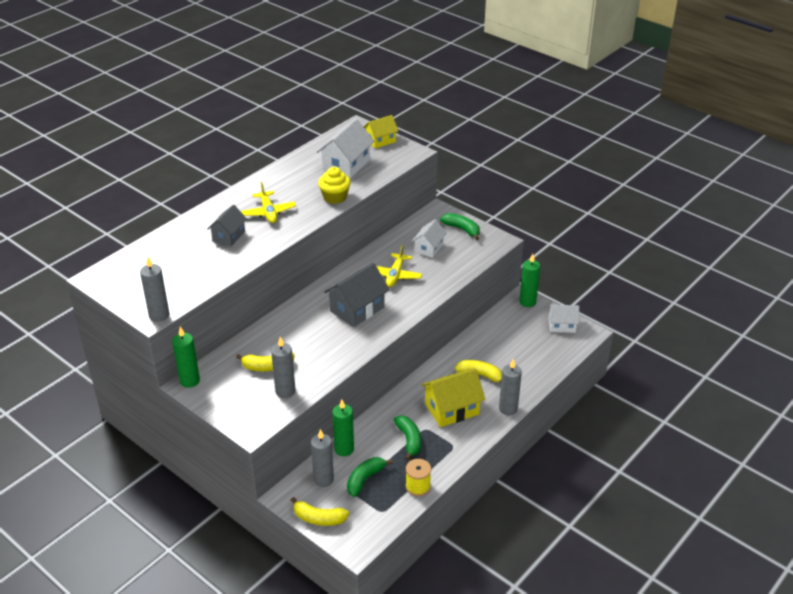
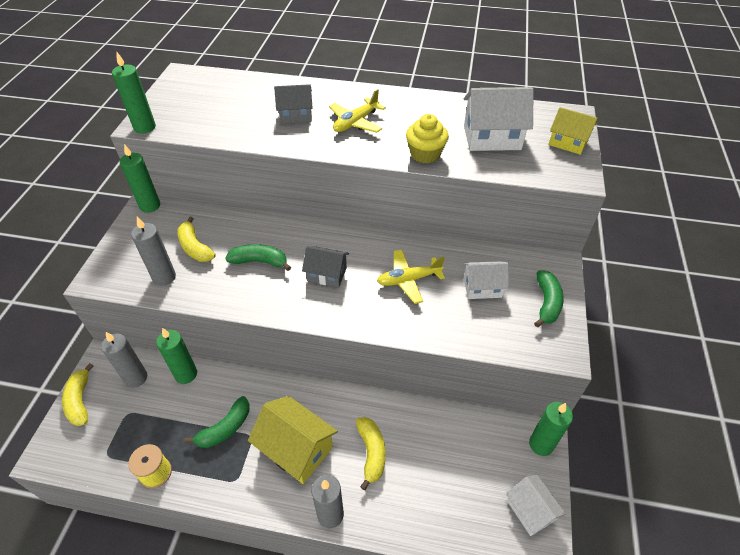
camera: 60 degrees right, 10 degrees up
grey candle [140,257,170,322] -> green candle [112,52,156,134]
grey house [324,263,390,327] -> grey house [302,246,349,288], size x0.63
green banana [347,457,393,497] -> green banana moved to [225,244,291,271]

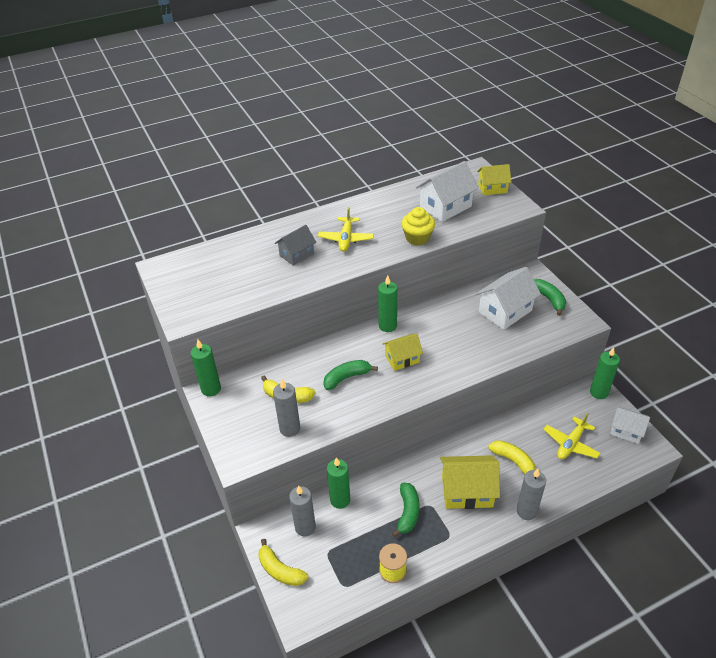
camera: 35 degrees left, 5 degrees down
green candle [112,52,156,134] -> green candle moved to [378,275,397,332]
grey house [302,246,349,288] -> yellow house [382,334,423,371]
yellow plane [377,250,445,304] -> yellow plane moved to [543,413,601,459]
white house [463,261,509,299] -> white house [476,267,541,330], size x1.59

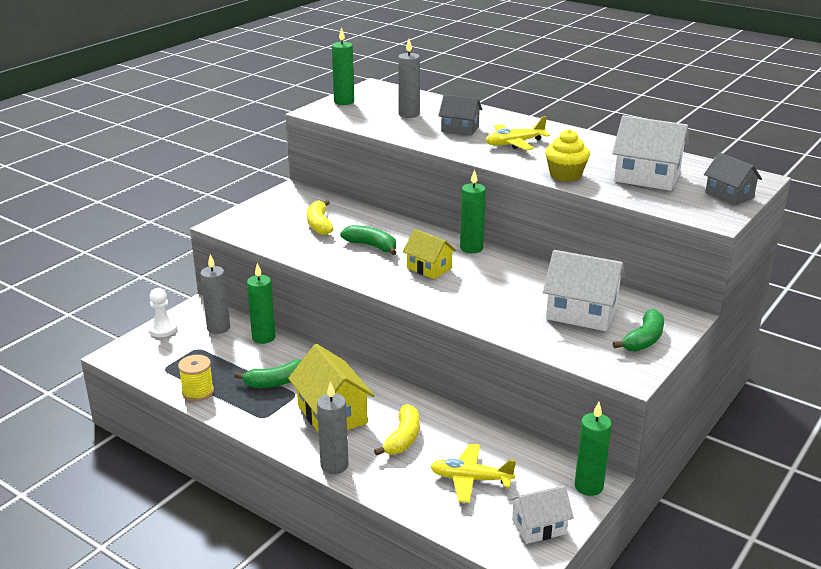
camera: 60 degrees right, 15 degrees down
green candle [191,339,221,397] -> green candle moved to [332,27,354,105]
yellow banana [258,539,308,586] -> white pawn [148,288,177,337]
grey candle [273,379,300,437] -> grey candle moved to [398,39,420,118]
yellow house [477,164,511,195] -> grey house [704,153,762,206]
white house [610,406,650,444] -> white house turned 75 degrees clockwise [509,485,574,544]

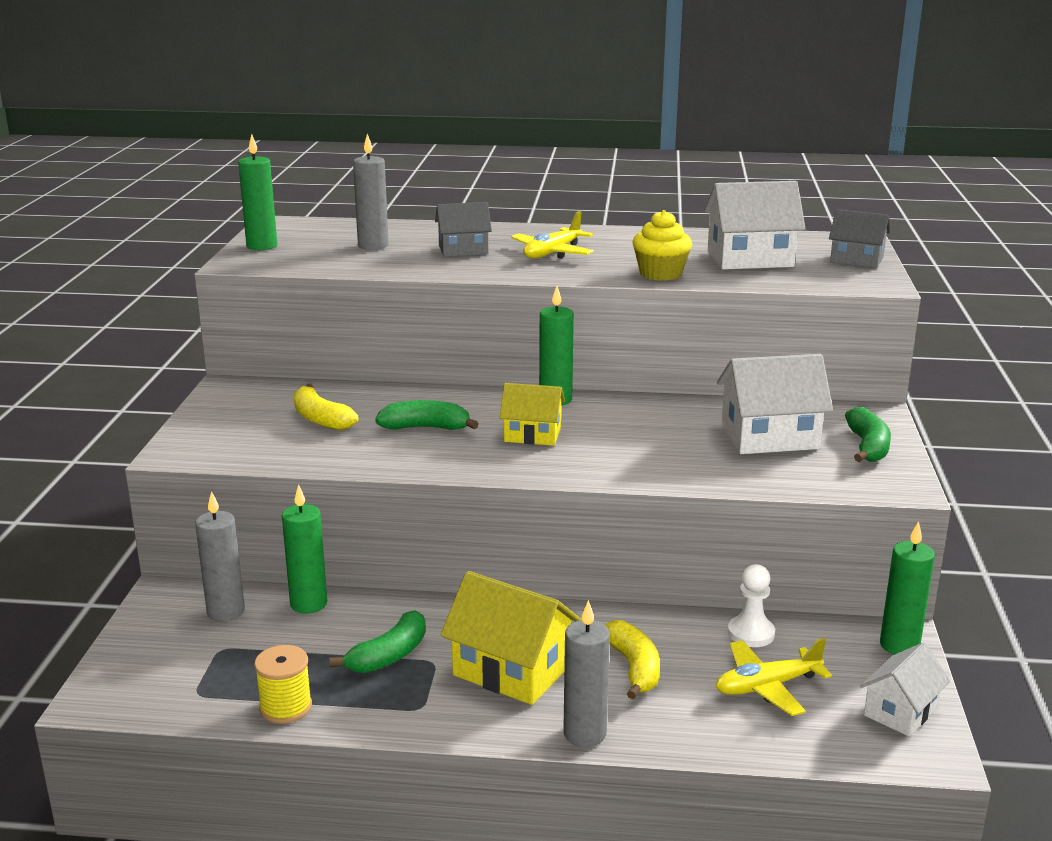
camera: 30 degrees left, 5 degrees down
white pawn [148,288,177,337] -> white pawn moved to [728,564,775,647]

